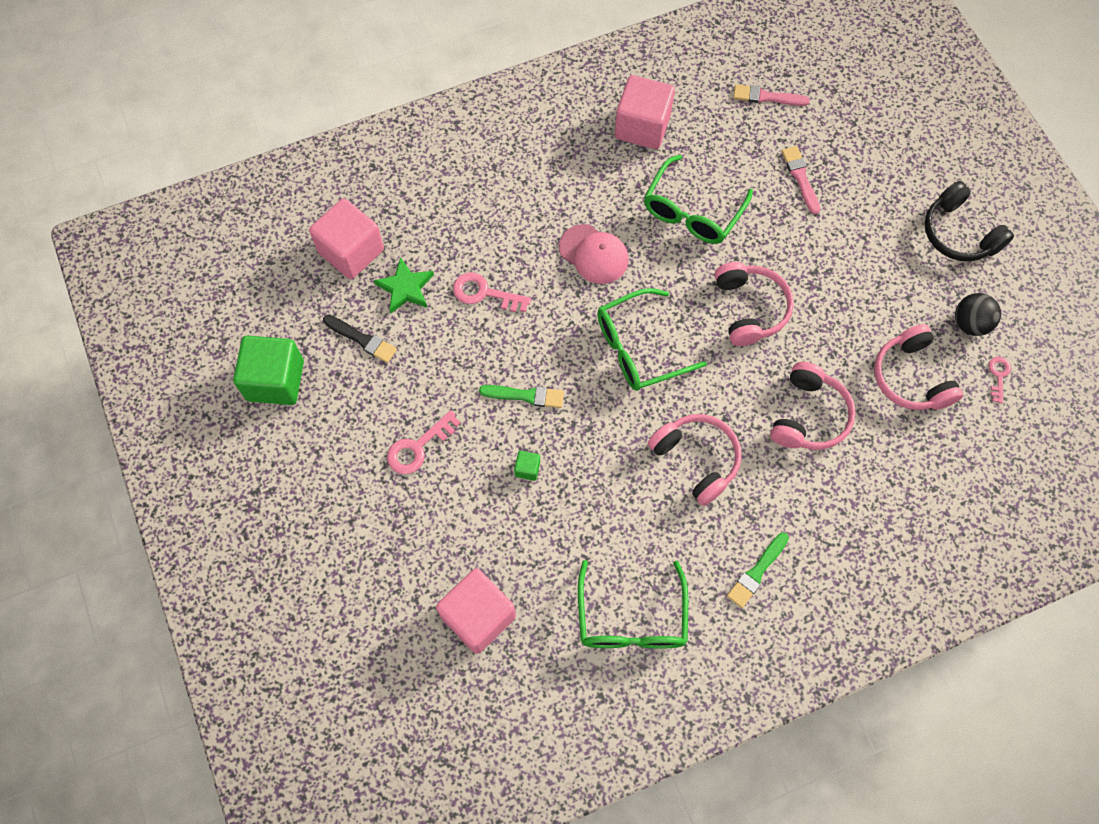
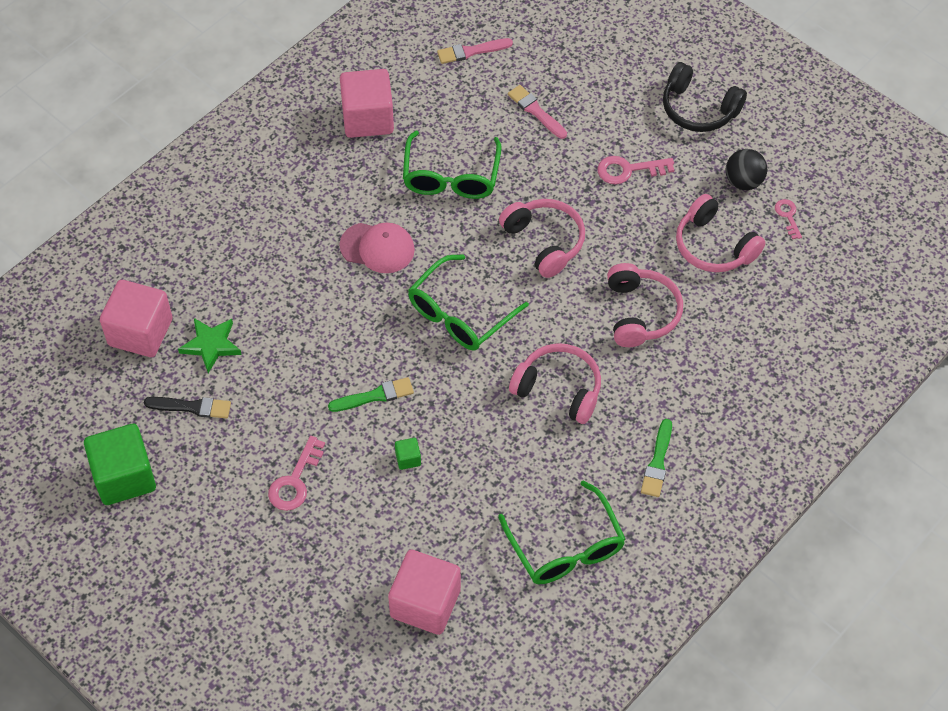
camera: 25 degrees left, 10 degrees down
pink key [453,272,531,312] -> pink key moved to [597,156,674,184]

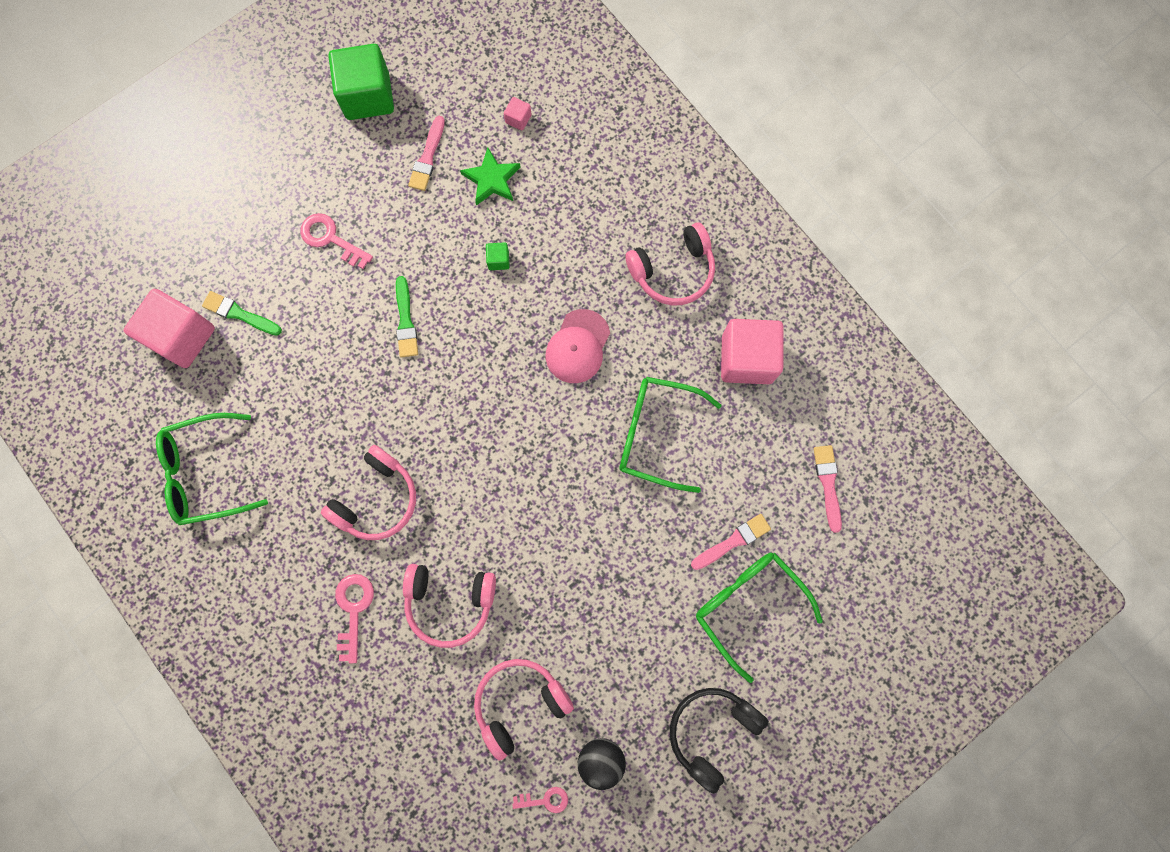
camera: 100 degrees right, 20 degrees up
pink cube [100,280,172,357] -> pink cube [504,97,532,131], size x0.41
black brush [144,397,231,419] -> pink brush [408,116,445,191]
green cube [395,438,421,470] -> green cube moved to [486,242,510,270]
green glasses [408,254,529,351] -> green glasses moved to [696,553,823,683]
pink headphones [499,199,585,278] -> pink headphones moved to [625,222,715,305]
pink key [597,156,674,184] -> pink key moved to [335,574,374,663]
green brush [641,419,672,497] -> green brush moved to [202,291,282,336]

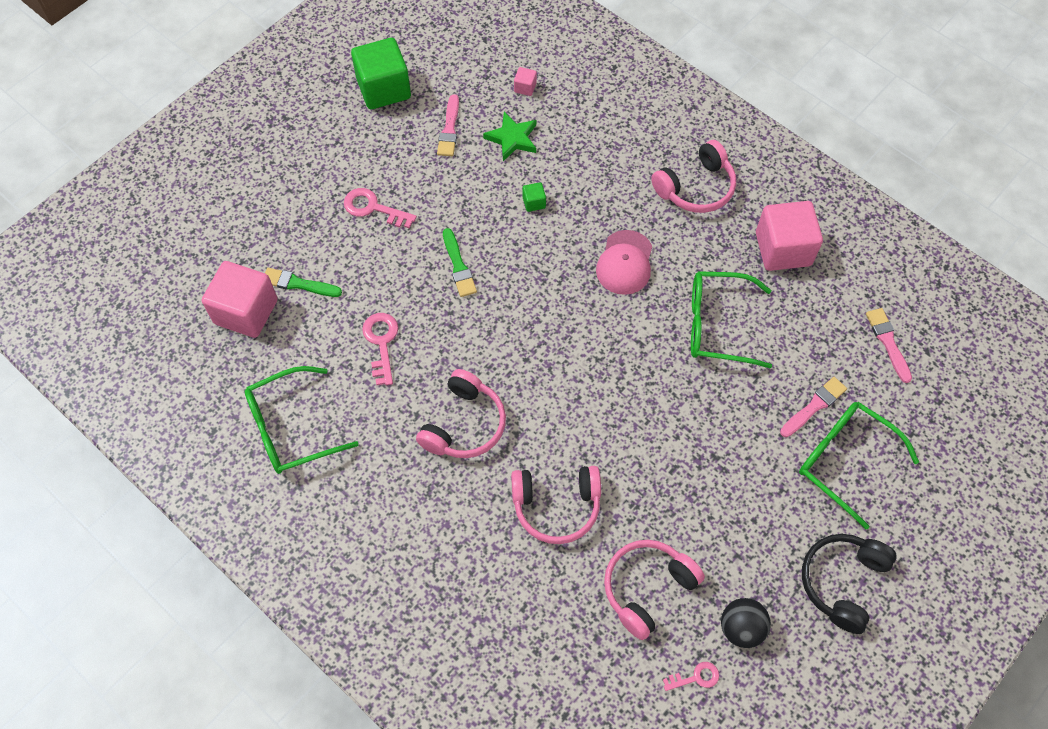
camera: 10 degrees left, 15 degrees down
pink key [335,574,374,663] -> pink key moved to [362,313,398,385]

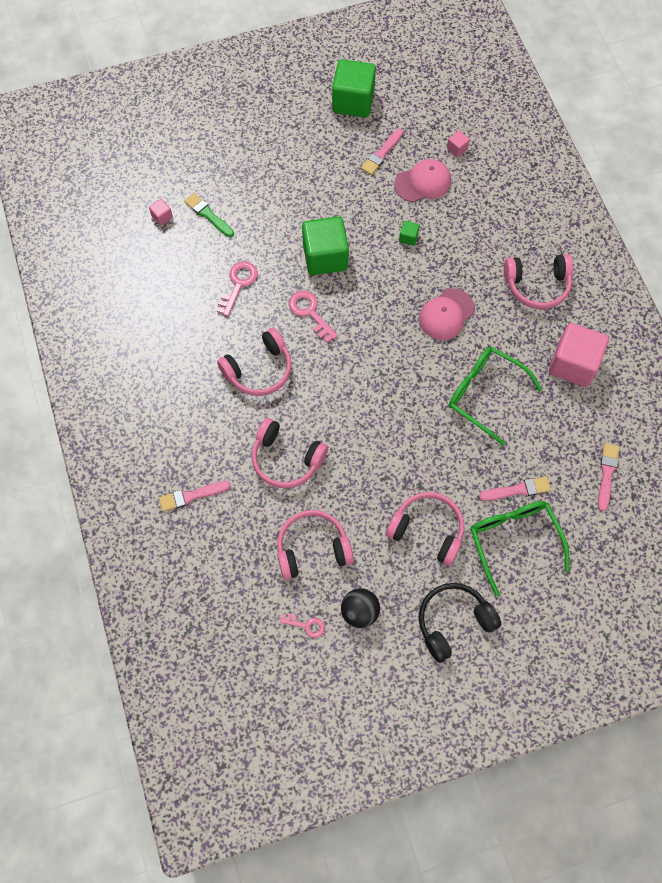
camera: 30 degrees right, 5 degrees up
pink cube [202,261,278,338] -> pink cube [149,199,173,226], size x0.41
green glasses [245,366,359,474] -> none
pink key [344,188,417,228] -> pink key moved to [289,291,338,343]
green brush [443,228,477,297] -> green cube [302,216,349,275]
green star [483,112,536,161] -> pink cap [394,159,451,202]
none -> pink brush [159,481,231,512]
none -> pink headphones [386,492,464,566]

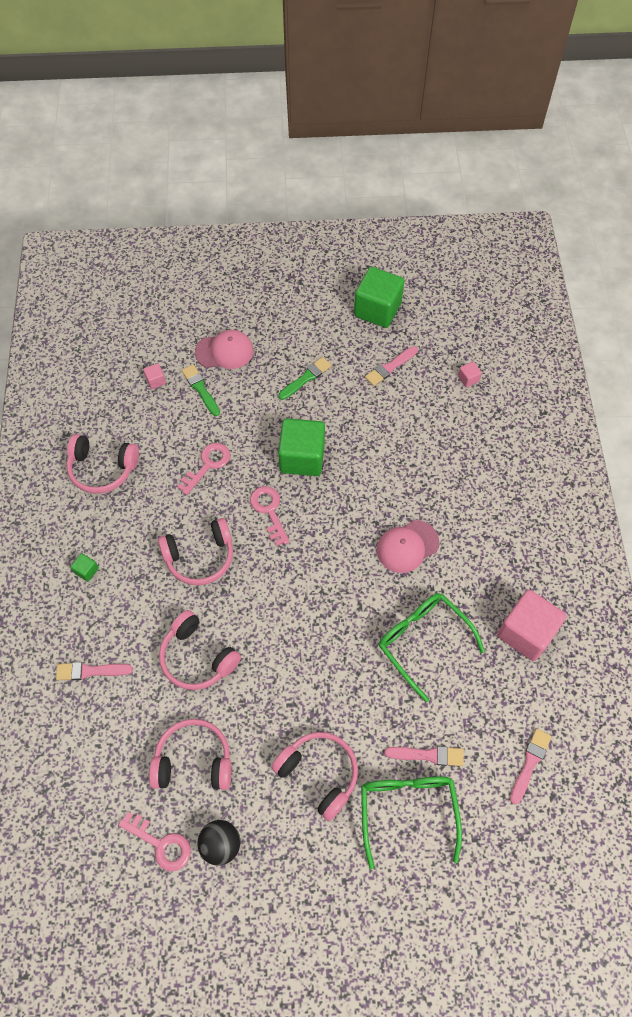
camera: 15 degrees right, 5 degrees down
pink key [280,614,325,638] -> pink key [119,812,191,872], size x1.62
pink cap [394,159,451,202] -> pink cap moved to [195,330,254,369]
green cube [399,221,420,246] -> green cube moved to [71,553,99,581]
black headphones [419,583,501,663] -> none
pink headphones [504,254,573,309] -> pink headphones moved to [66,434,139,494]
none -> green brush [278,357,332,400]

